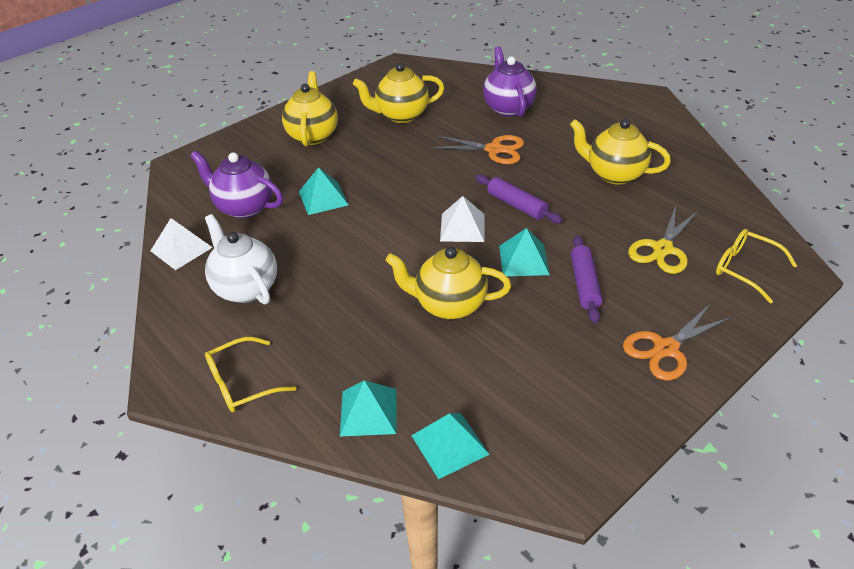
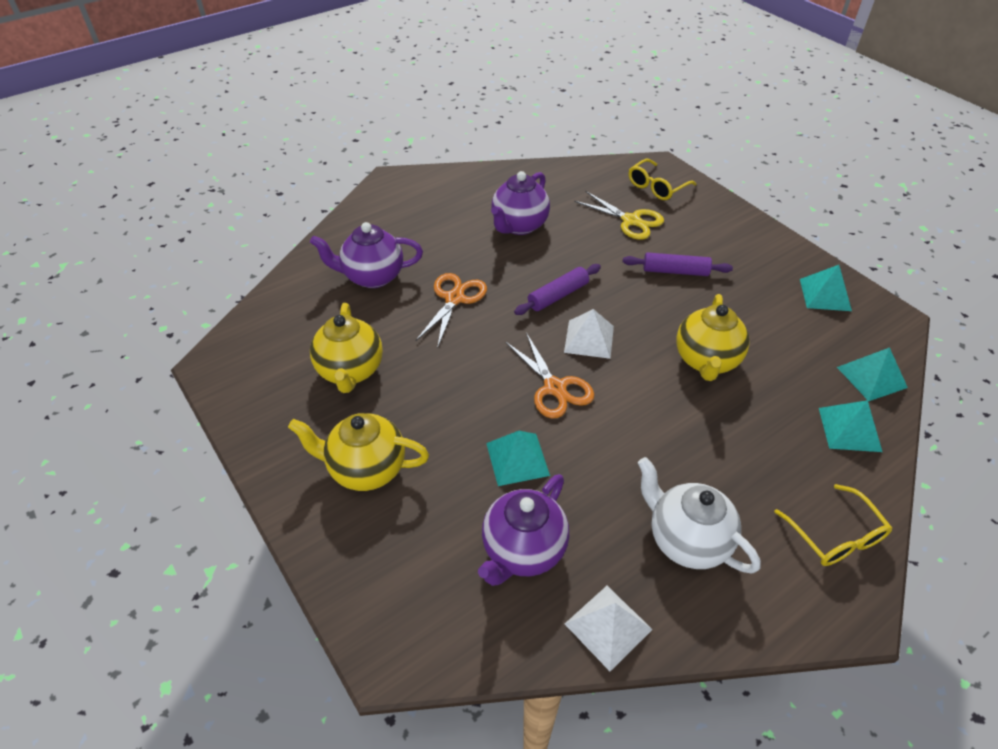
camera: 85 degrees left, 5 degrees up
white teapot [205,214,277,305] -> white teapot turned 75 degrees clockwise [638,457,761,573]
turquoise pyramid [499,228,550,276] -> turquoise pyramid moved to [800,265,852,311]
yellow teapot [570,119,671,185] -> purple teapot [491,171,550,235]
orange scissors [623,303,732,380] -> orange scissors moved to [506,333,594,418]

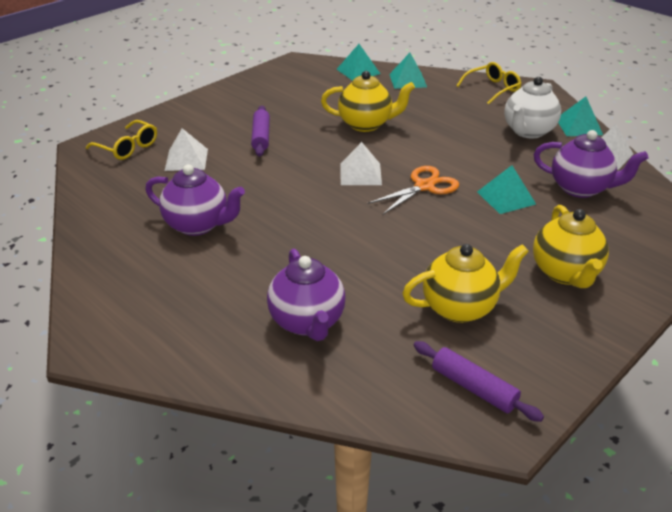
camera: 100 degrees left, 10 degrees down
orange scissors [416,273,487,348] -> none
purple rolling pin [514,264,601,315] -> purple rolling pin moved to [414,341,544,422]
yellow scissors [574,191,664,240] -> white pyramid [165,128,208,171]
turquoise pyramid [800,265,852,311] -> turquoise pyramid moved to [558,97,603,136]

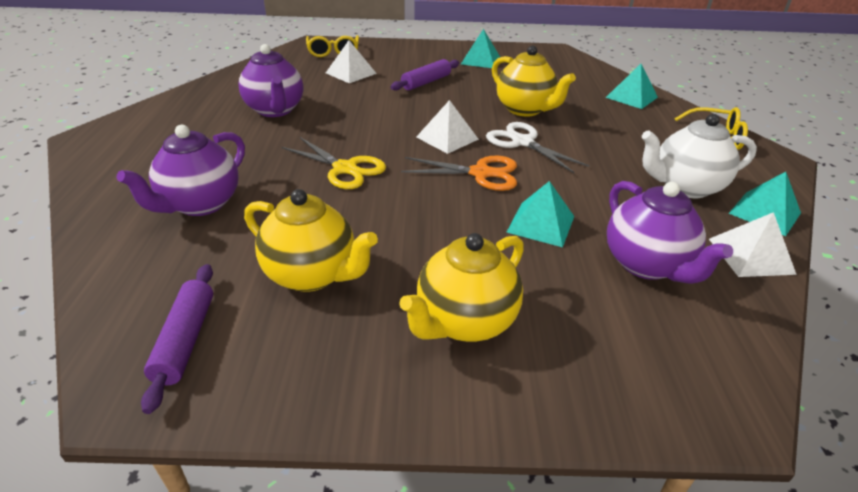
camera: 45 degrees right, 0 degrees up
turquoise pyramid [337,44,380,81] -> turquoise pyramid moved to [461,29,500,68]
none -> yellow scissors [282,137,386,189]
none -> white scissors [486,122,589,173]

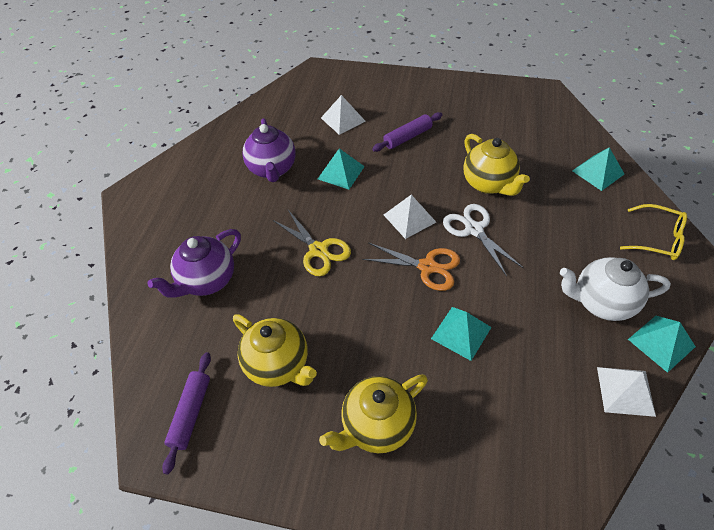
camera: 15 degrees right, 15 degrees up
yellow glasses [306,35,359,57] -> none
turquoise pyramid [461,29,500,68] -> turquoise pyramid moved to [318,148,365,190]
purple teapot [607,181,733,284] -> none

